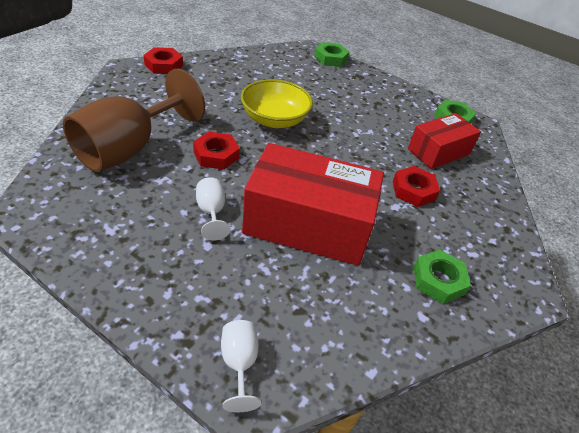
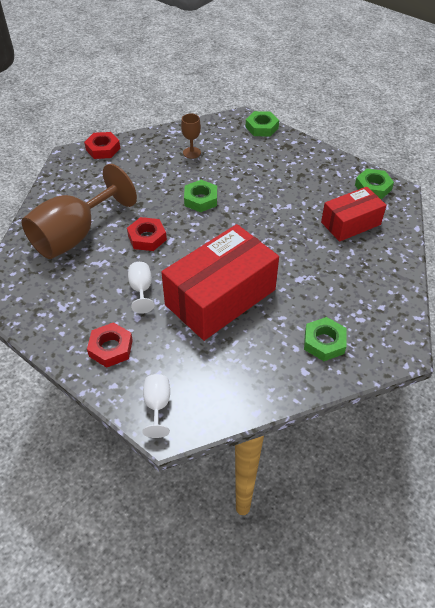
camera: 10 degrees right, 5 degrees up
yellow bowl [241,79,313,128] -> green nut [184,180,217,212]
red box [242,143,384,266] -> red box turned 60 degrees counterclockwise [161,224,279,341]
red nut [393,166,440,207] -> red nut moved to [87,322,133,368]
none -> brown goblet [181,114,201,159]

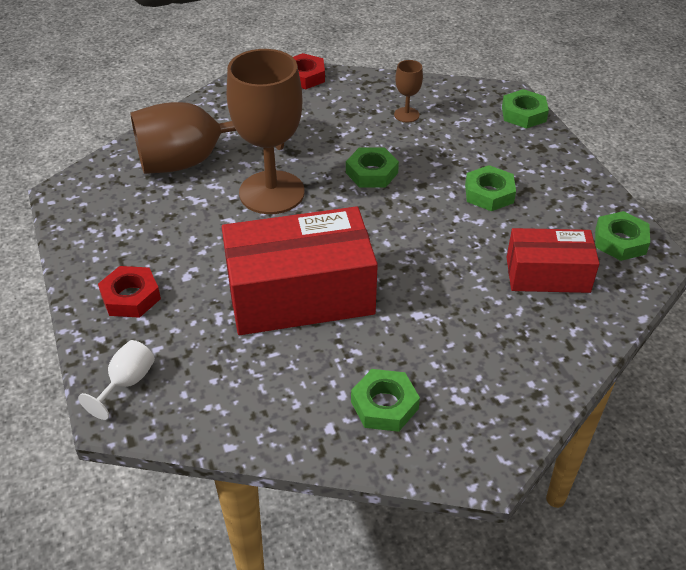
camera: 30 degrees right, 5 degrees down
red nut [127,217,167,251] -> brown goblet [227,49,305,214]
white goblet [128,262,155,314] -> none
none -> green nut [465,165,516,211]

